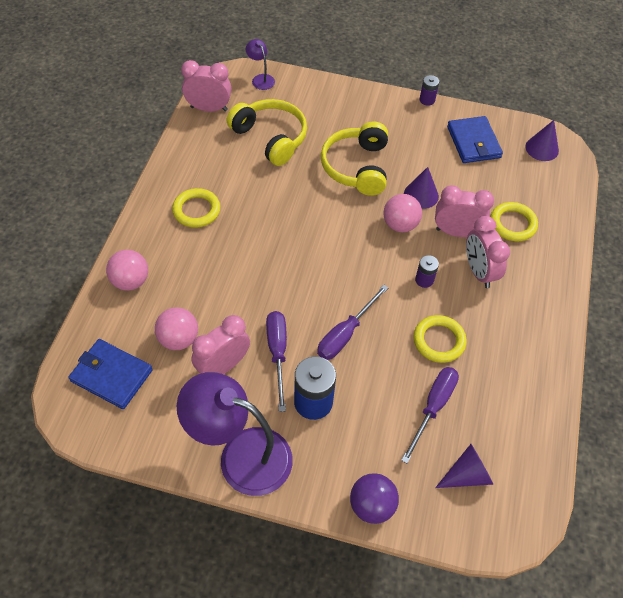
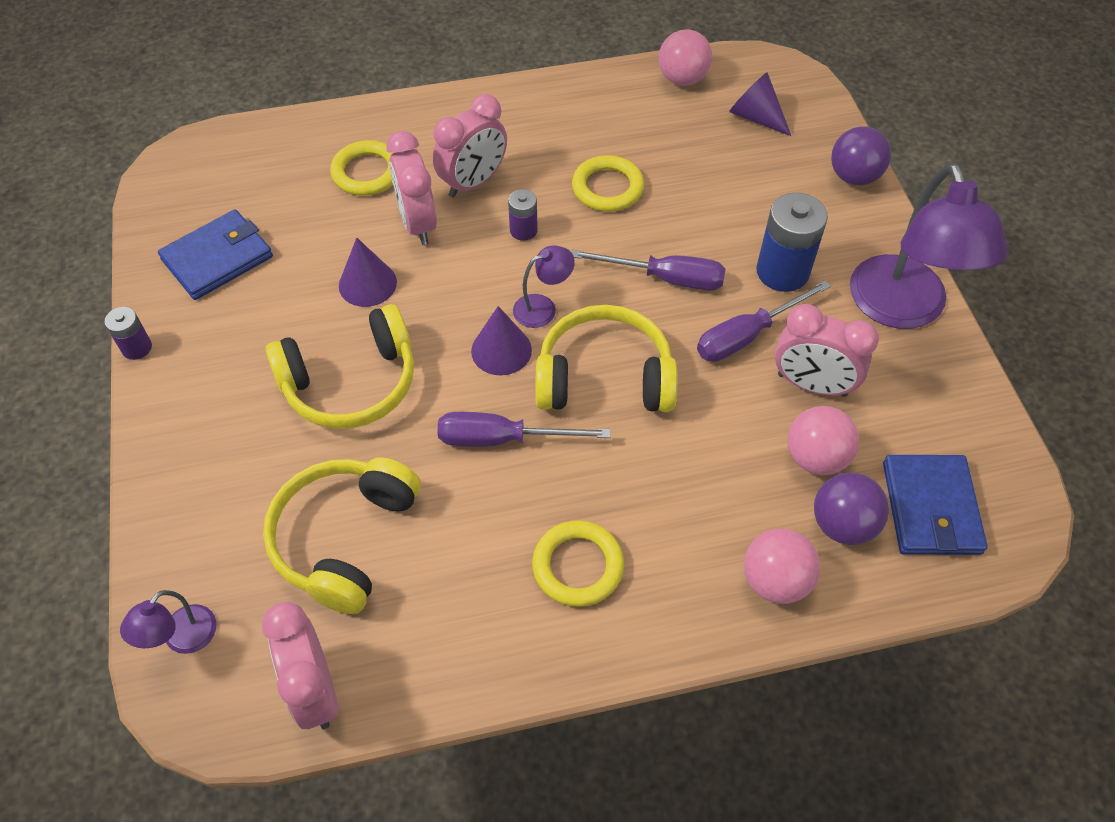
camera: 115 degrees left, 0 degrees up
pink ball [384,194,422,232] -> pink ball moved to [659,29,712,86]
purple screwdriver [401,367,459,464] -> purple screwdriver moved to [437,412,611,447]
purple cone [525,120,559,161] -> purple cone moved to [471,306,532,376]
none -> purple lamp [513,245,575,328]
none -> yellow headphones [535,305,678,412]
none -> purple ball [814,472,889,545]

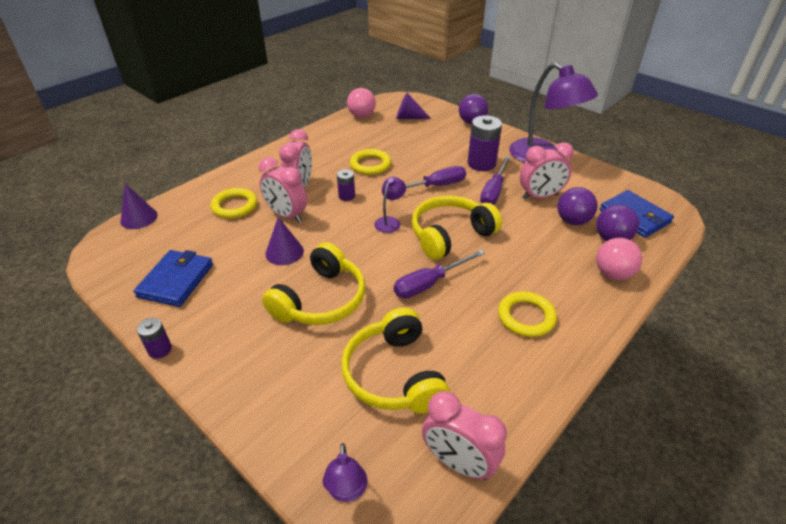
camera: 35 degrees left, 15 degrees down
purple cone [471,306,532,376] -> purple cone moved to [120,184,158,229]
blue battery [756,193,828,292] -> purple battery [468,115,502,171]
pink ball [788,406,859,475] -> purple ball [558,187,598,225]

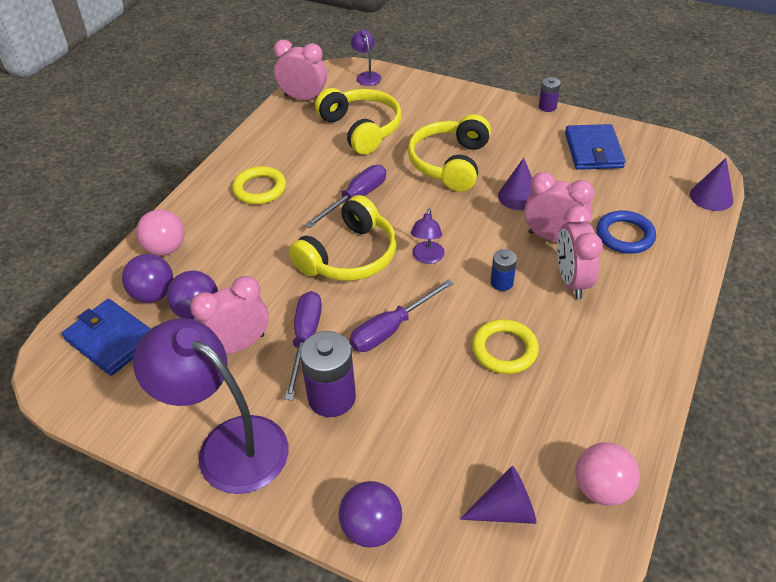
camera: 165 degrees right, 5 degrees up
yellow ring [211,188,257,219] -> blue ring [597,210,656,254]
purple battery [337,169,355,201] -> blue battery [491,249,517,291]

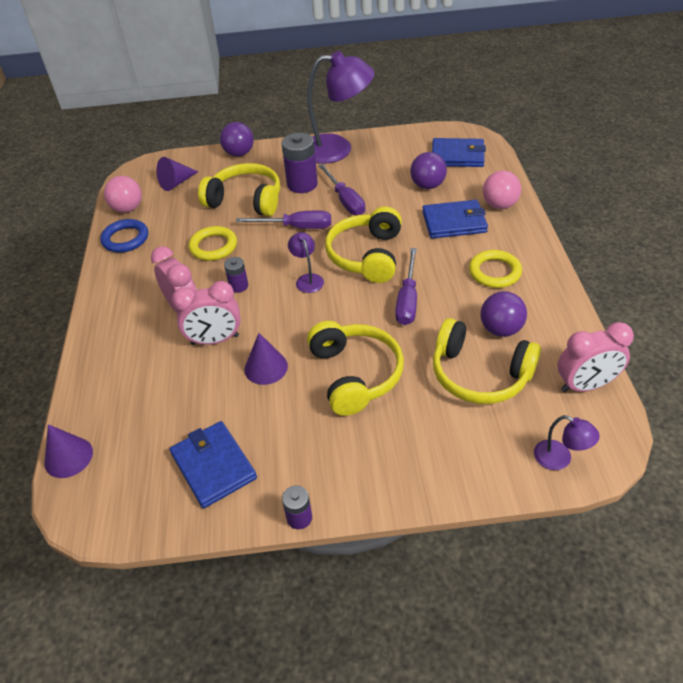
camera: 150 degrees right, 0 degrees up
purple ball [122,254,173,303] -> purple ball moved to [481,291,527,337]
pink clock [190,276,269,354] -> none
purple screwdriver [349,279,454,352] -> purple screwdriver turned 75 degrees clockwise [236,210,331,229]
blue battery [491,249,517,291] -> purple battery [224,257,248,293]
blue ring [597,210,656,254] -> blue ring moved to [100,219,148,253]
none -> yellow headphones [198,163,280,216]
none -> blue wallet [422,200,488,239]

